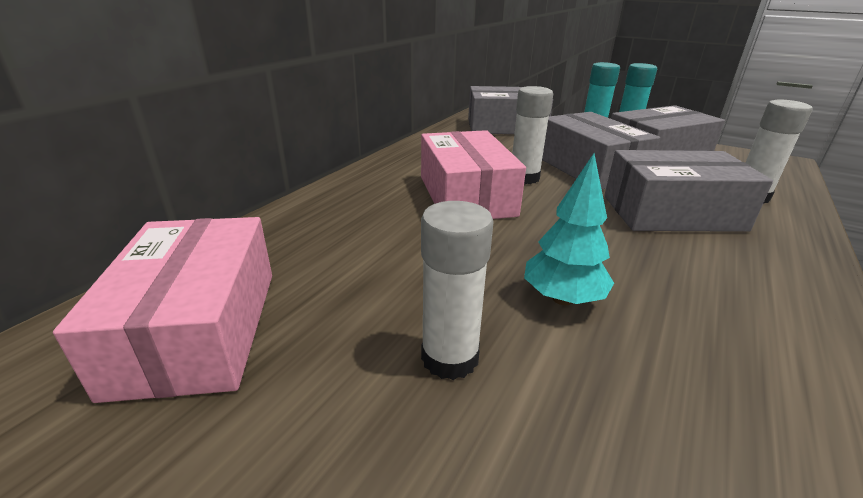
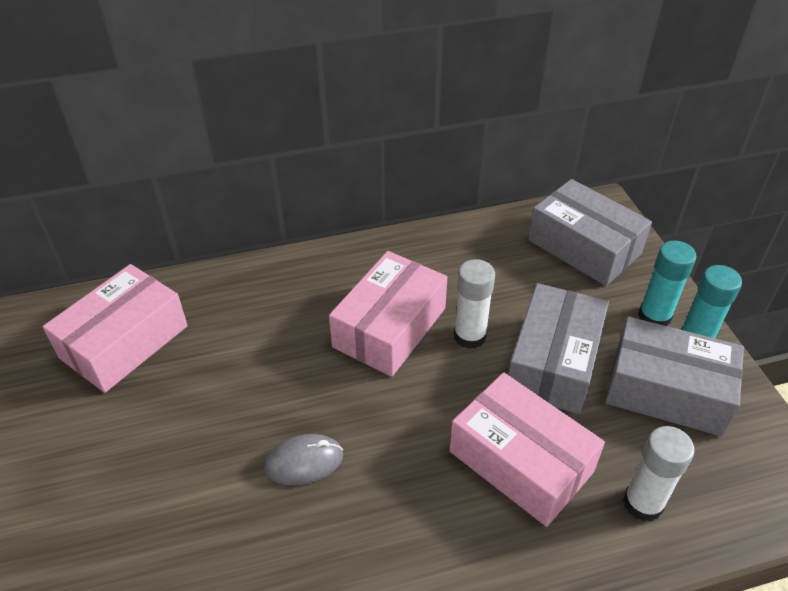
camera: 45 degrees right, 15 degrees up
white glue stick [421,201,494,380] -> none
turquoise tree [524,153,614,305] -> grey mouse [264,434,343,485]
grey box [604,150,773,232] -> pink box [449,373,605,527]

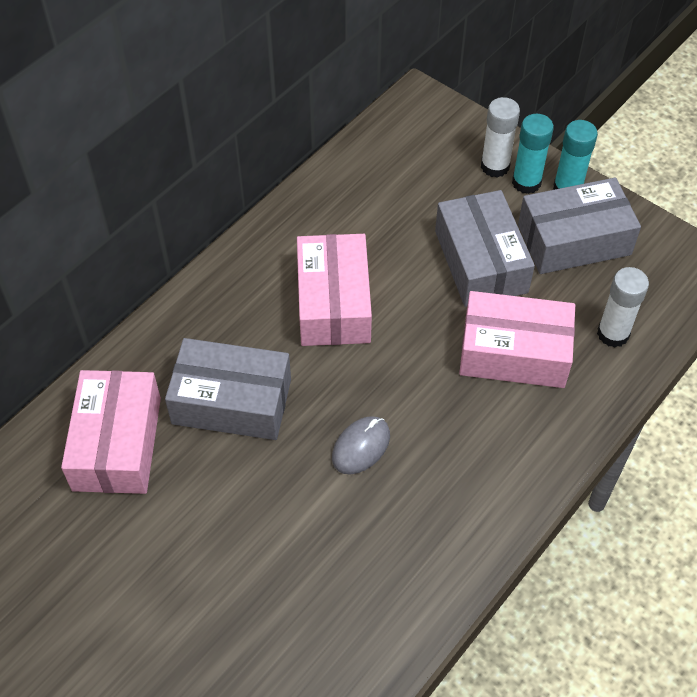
camera: 35 degrees left, 10 degrees up
white glue stick [454,259,495,349] -> white glue stick moved to [481,97,520,178]
grey box [528,179,652,286] -> grey box moved to [165,338,291,440]

